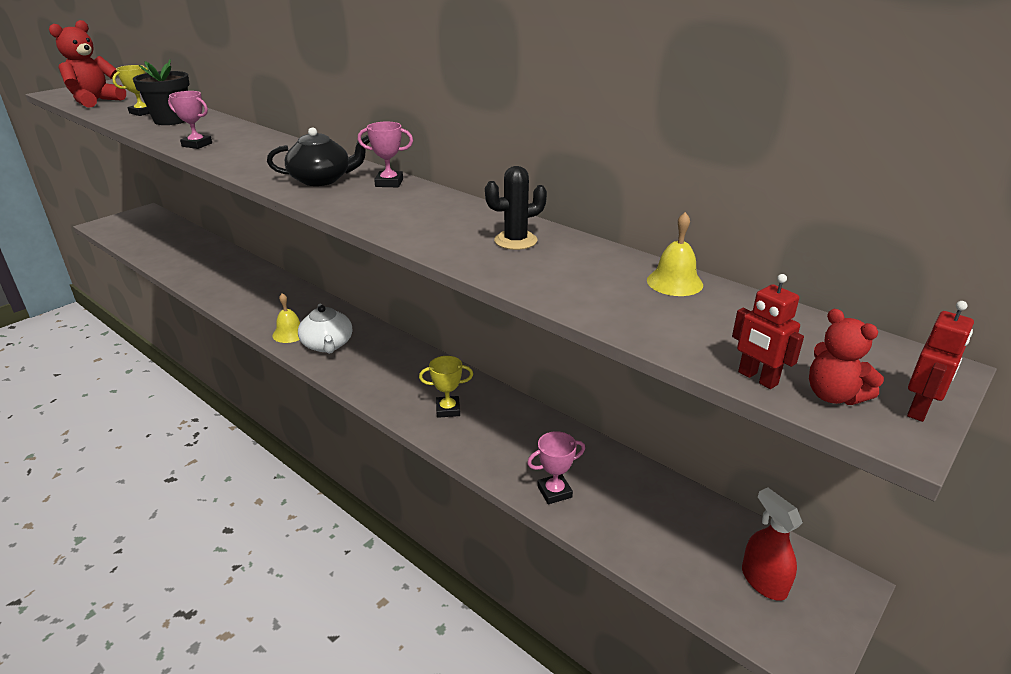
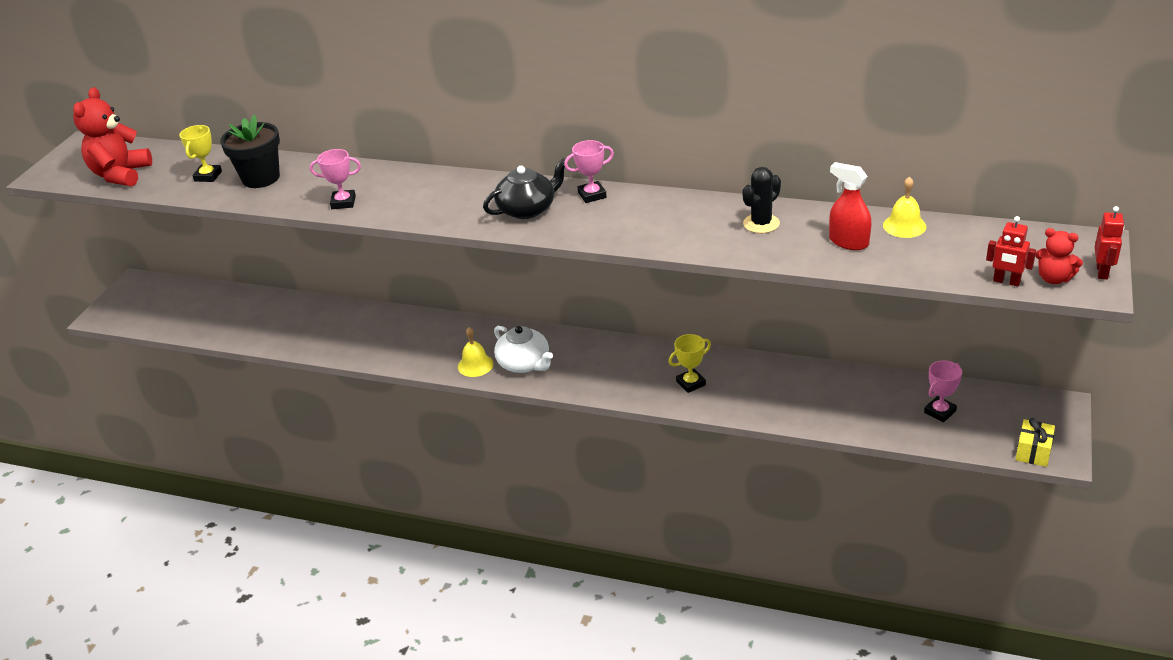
camera: 20 degrees left, 5 degrees up
pink trophy [527,431,585,504] -> pink trophy moved to [924,360,962,422]
red spray bottle [742,487,803,601] -> red spray bottle moved to [829,162,871,250]
none -> yellow gift [1015,418,1055,467]

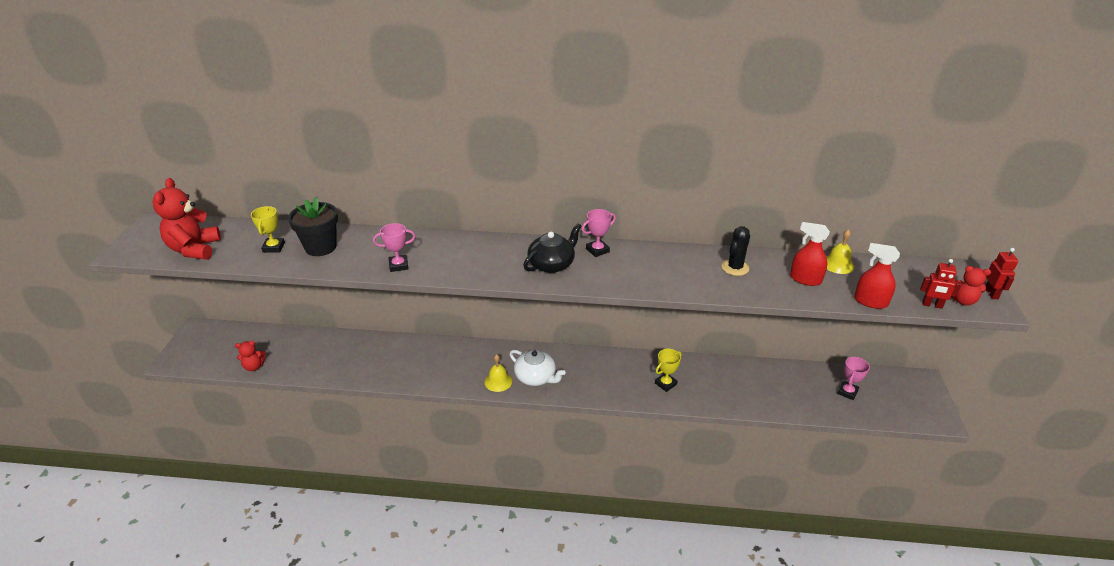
camera: 15 degrees left, 0 degrees up
yellow gift [1015,418,1055,467] -> none
none -> red teddy bear [235,341,266,371]
none -> red spray bottle [854,243,900,309]

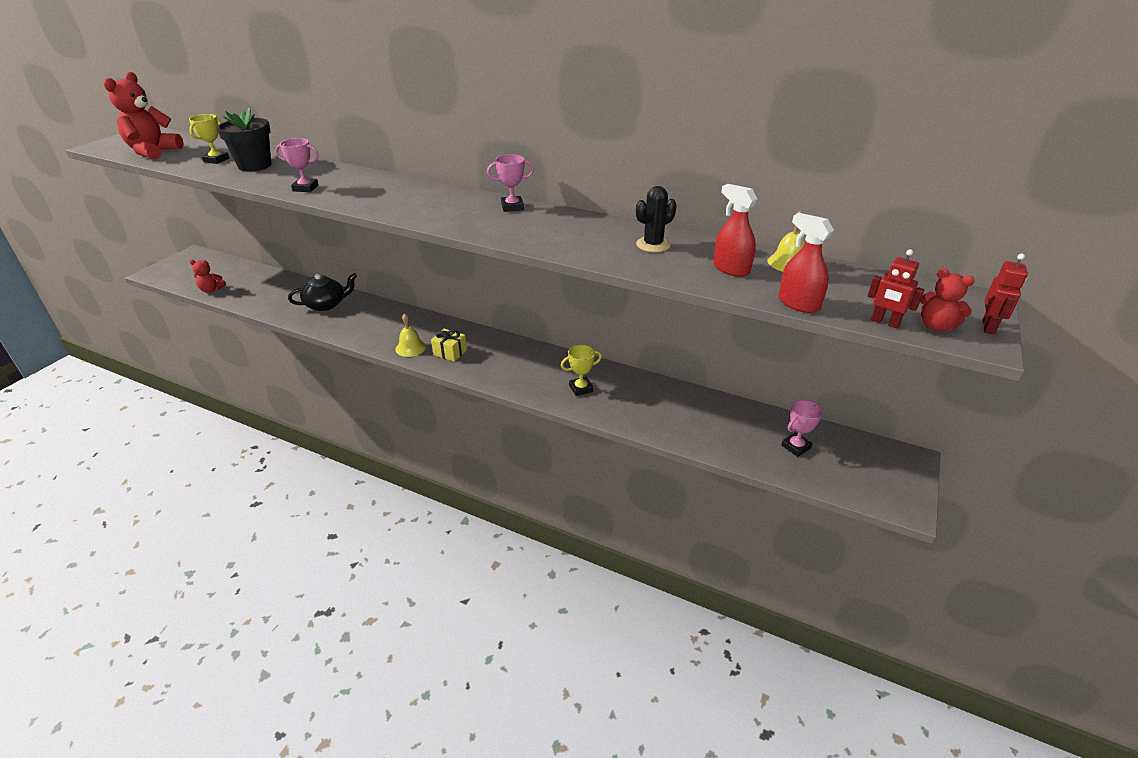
camera: 20 degrees right, 0 degrees up
white teapot [509,350,566,386] -> yellow gift [431,329,467,362]
black teapot [523,223,582,273] -> black teapot moved to [288,273,357,311]

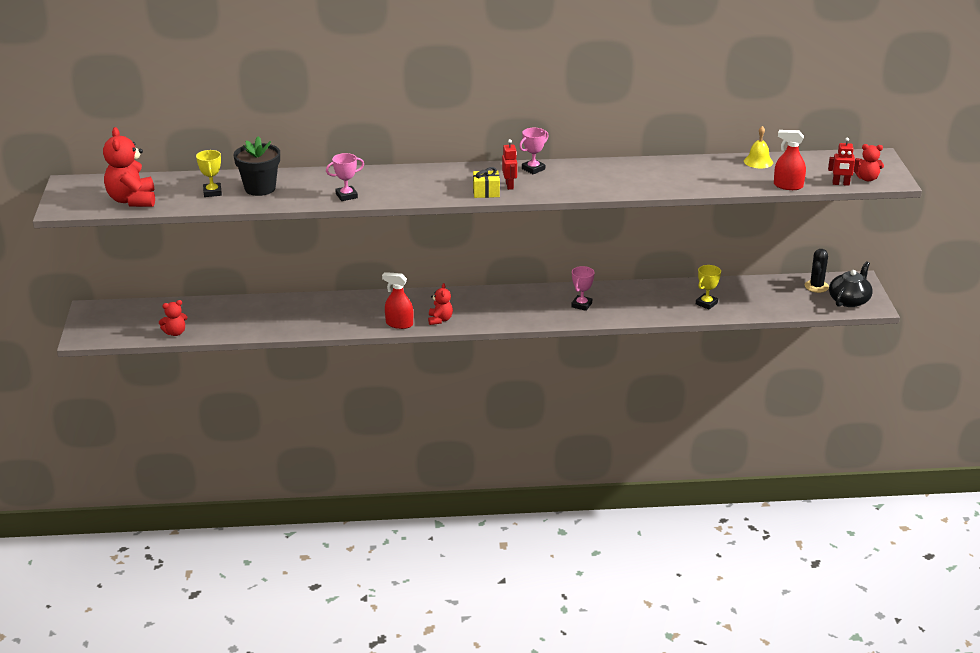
camera: 30 degrees left, 5 degrees down
black teapot [288,273,357,311] -> black teapot moved to [829,261,873,307]
yellow bell [396,313,426,357] -> red teddy bear [428,283,453,325]
yellow gift [431,329,467,362] -> yellow gift moved to [473,167,500,198]
yellow trophy [561,345,602,396] -> yellow trophy moved to [696,265,721,310]
black cactus [636,186,677,252] -> black cactus moved to [805,249,829,293]
red spray bottle [713,184,757,277] -> red spray bottle moved to [382,272,413,329]
pink trophy [781,400,823,457] -> pink trophy moved to [571,266,595,311]
red robot [982,254,1028,334] -> red robot moved to [502,139,517,190]

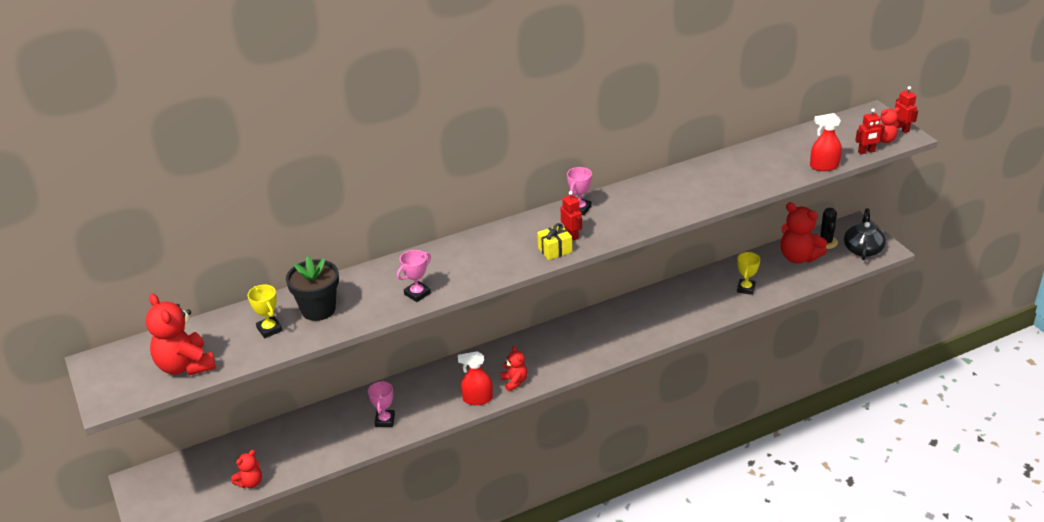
camera: 20 degrees left, 5 degrees up
pink trophy [571,266,595,311] -> pink trophy moved to [368,380,395,427]
yellow bell [744,126,773,168] -> none
none -> red teddy bear [781,202,827,264]
none -> red robot [895,86,918,133]

